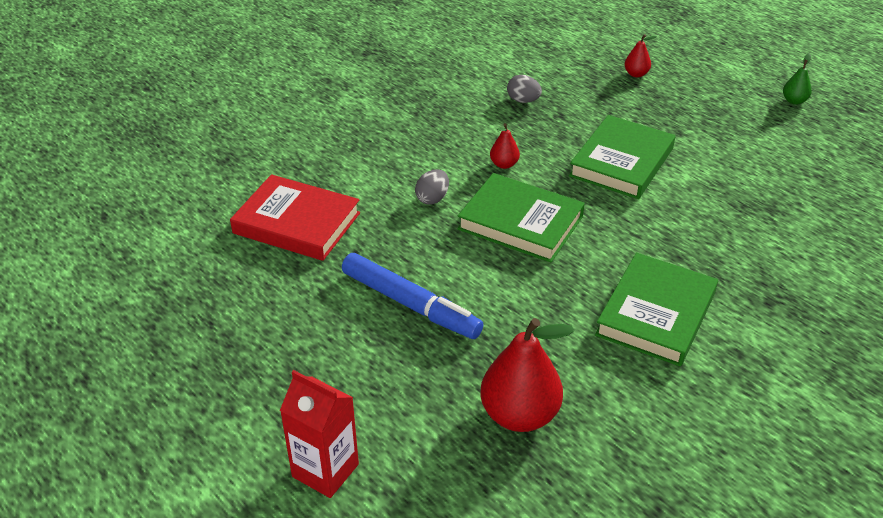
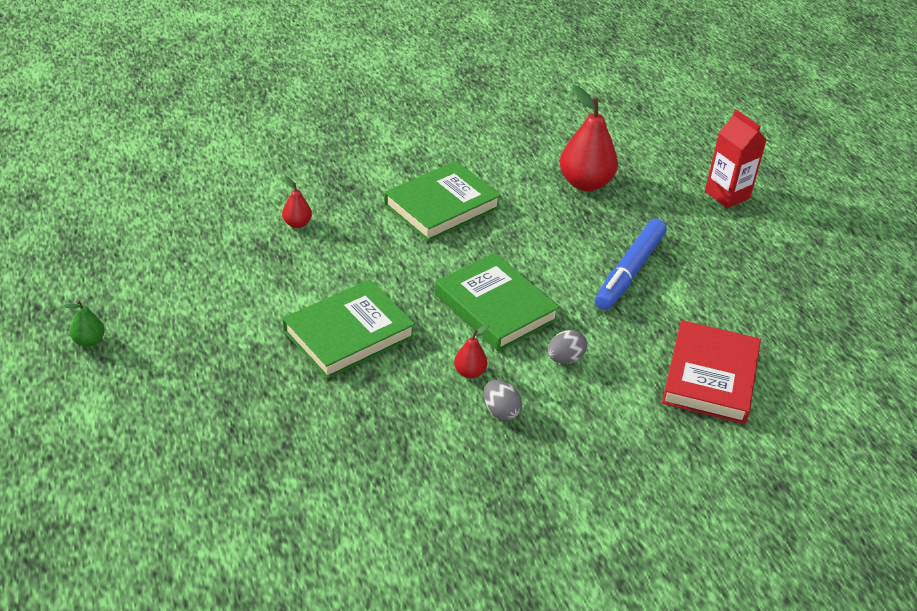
camera: 160 degrees left, 0 degrees up
red book [230,174,360,261] -> red book turned 60 degrees clockwise [662,320,761,424]
blue marker [342,253,484,339] -> blue marker turned 120 degrees counterclockwise [595,219,667,310]
grey egg [507,75,542,103] -> grey egg moved to [484,380,522,420]
red pear [624,34,657,77] -> red pear moved to [282,176,312,228]

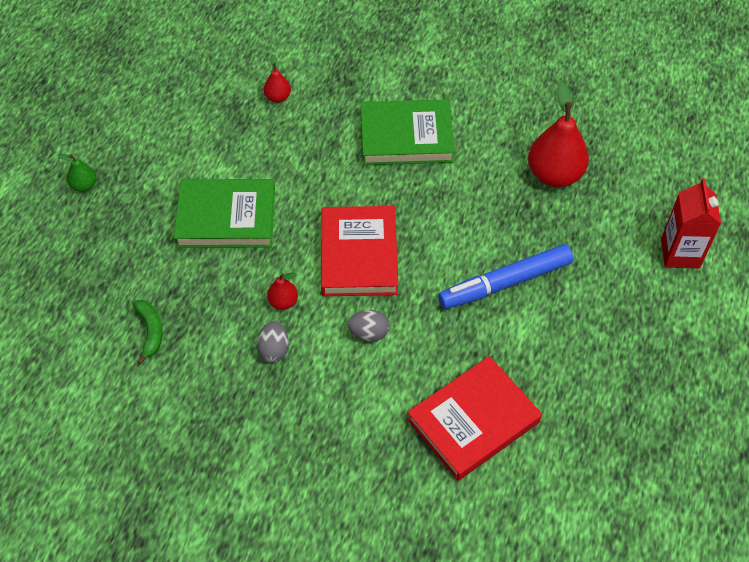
camera: 40 degrees right, 15 degrees up
green pear [63,300,105,347] -> green pear moved to [57,154,96,192]
green book [435,253,560,351] -> red book [321,206,398,296]
none -> green banana [133,300,163,365]

